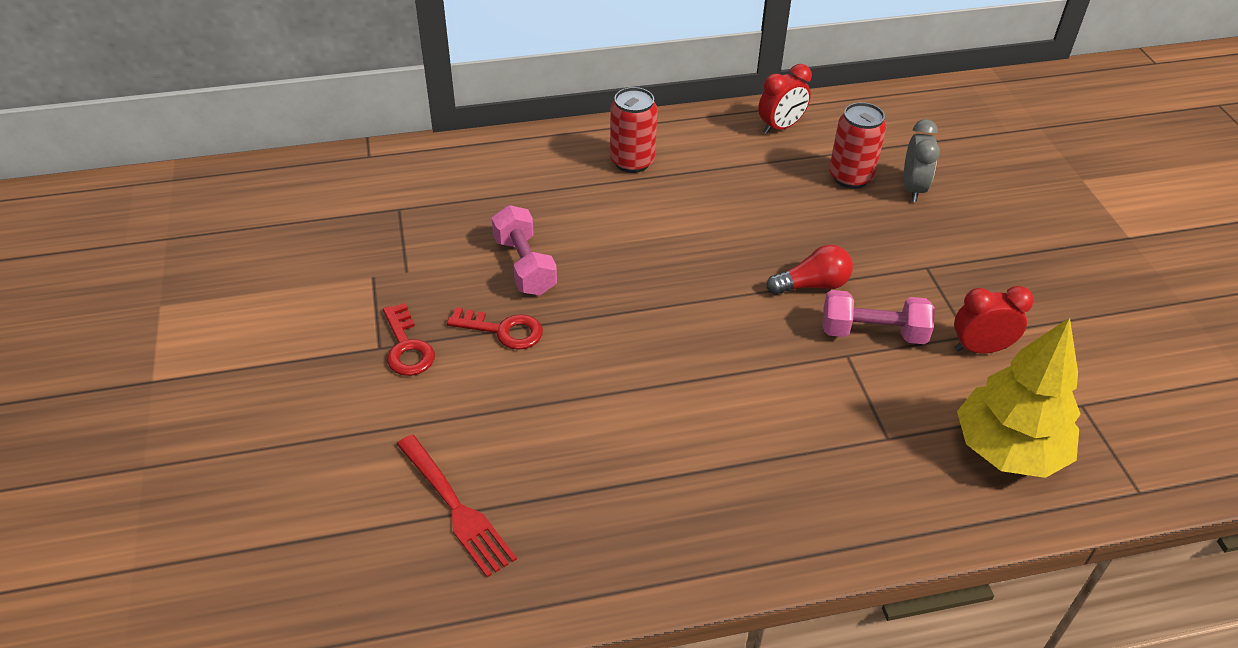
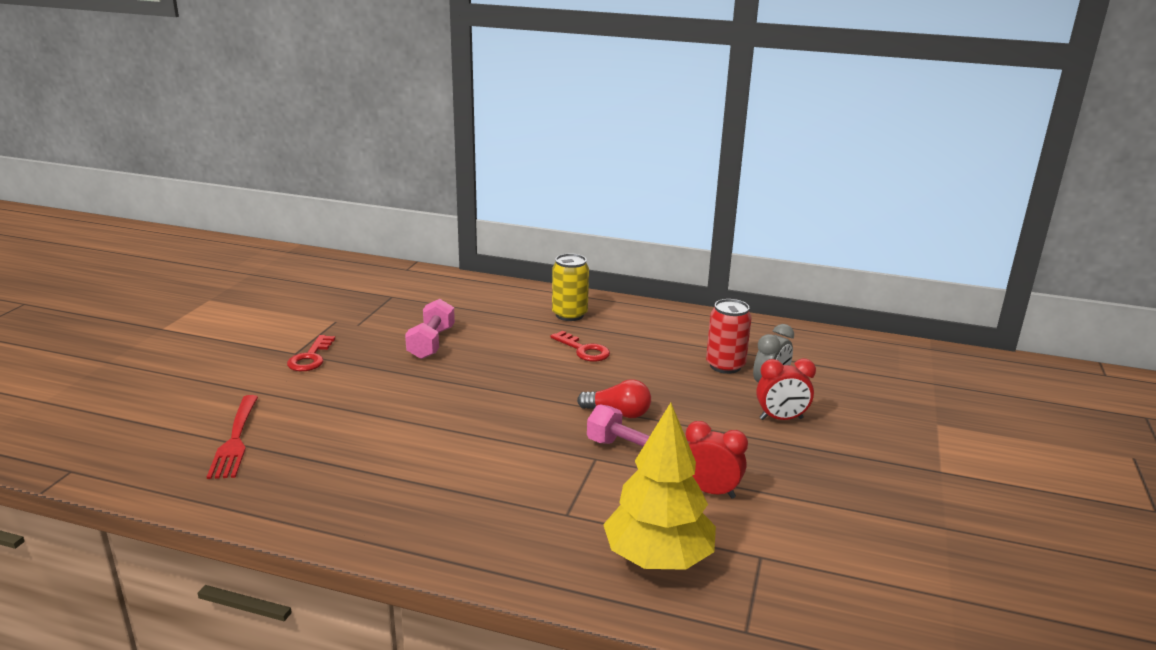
camera: 30 degrees right, 20 degrees down
red key [447,307,543,350] -> red key moved to [550,330,610,362]
red can [610,87,658,173] -> yellow can [552,254,589,321]
red clock [758,64,812,134] -> red clock moved to [756,358,816,420]

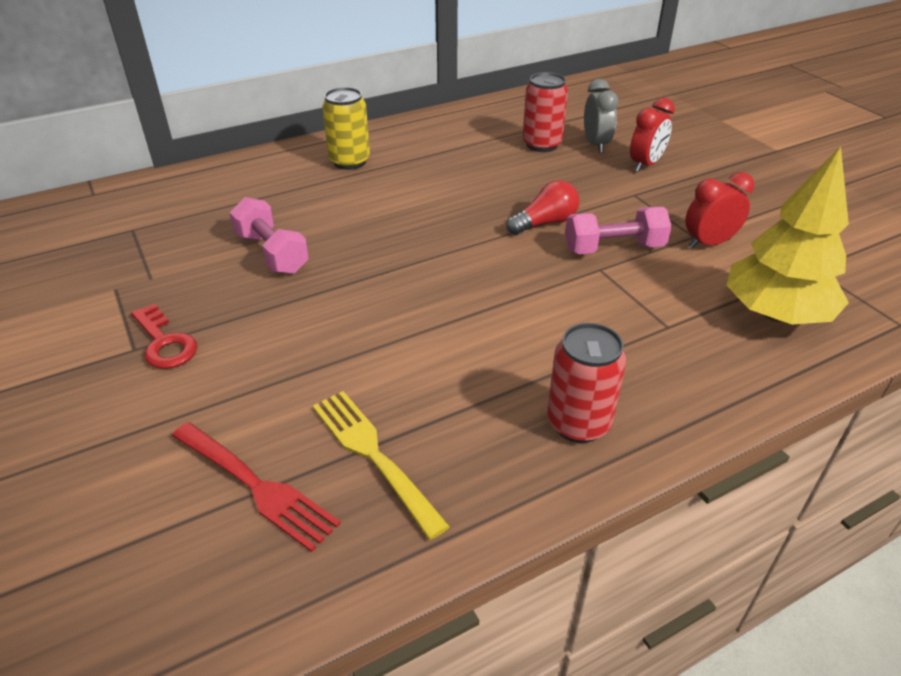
camera: 45 degrees left, 15 degrees up
red key [550,330,610,362] -> none
none -> yellow fork [313,391,450,540]
none -> red can [547,323,626,443]

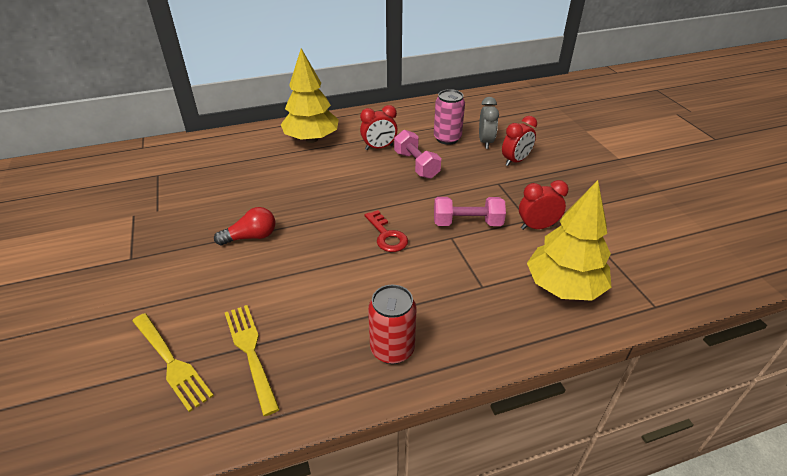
camera: 10 degrees right, 0 degrees up
red key [131,303,198,369] -> red key moved to [365,210,408,252]
red fork [172,422,341,552] -> yellow fork [132,313,214,412]
pink dumbbell [230,197,309,274] -> pink dumbbell moved to [394,130,441,179]
yellow can [322,87,370,170] -> yellow tree [281,48,339,143]
red light bulb [506,180,579,235] -> red light bulb moved to [214,207,275,246]
red can [523,72,568,152] -> pink can [434,89,465,145]
none -> red clock [360,105,398,150]

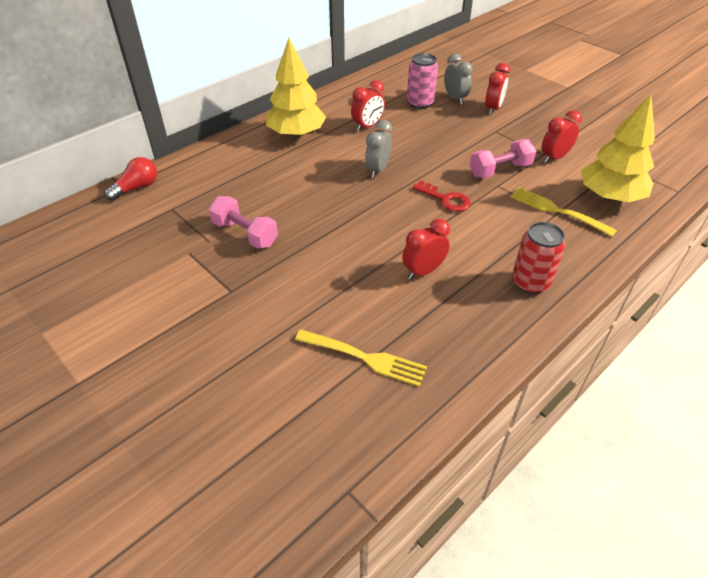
camera: 25 degrees left, 5 degrees up
red light bulb [214,207,275,246] -> red light bulb moved to [105,157,157,201]
yellow fork [225,305,280,416] -> yellow fork moved to [510,187,617,237]
pink dumbbell [394,130,441,179] -> pink dumbbell moved to [209,196,278,249]
none -> grey clock [365,120,392,178]
none -> red clock [402,219,450,279]

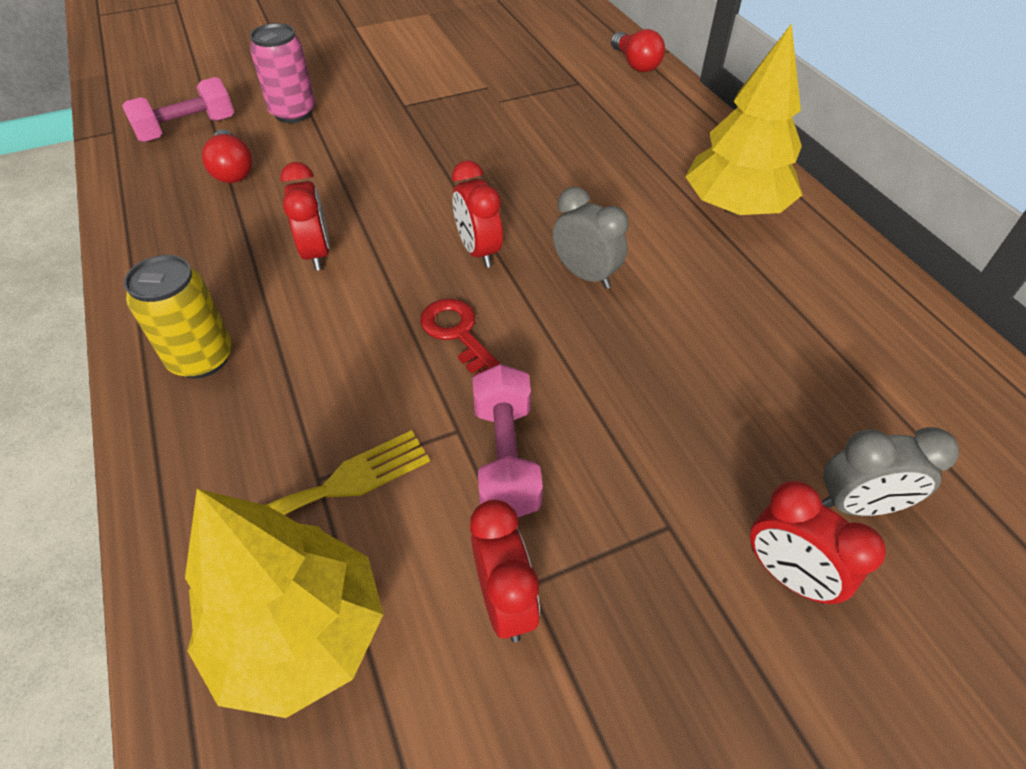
camera: 110 degrees right, 5 degrees up
pink dumbbell [209,196,278,249] -> pink dumbbell moved to [122,77,234,142]
yellow fork [295,329,427,387] -> red light bulb [202,129,252,183]
red clock [351,80,385,131] -> red clock moved to [452,161,503,268]
pink can [407,53,438,109] -> pink can moved to [250,23,315,123]
red key [413,180,471,212] -> red key turned 90 degrees clockwise [420,298,500,376]
red can [512,222,566,294] -> yellow can [124,255,232,379]

